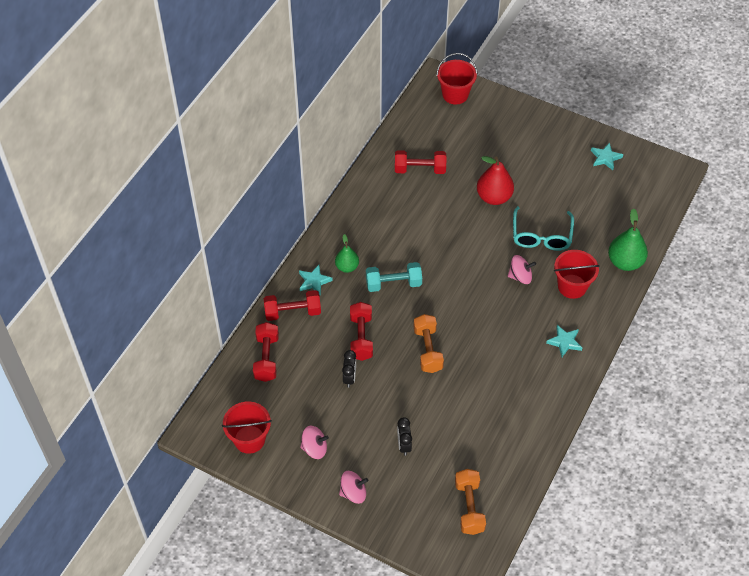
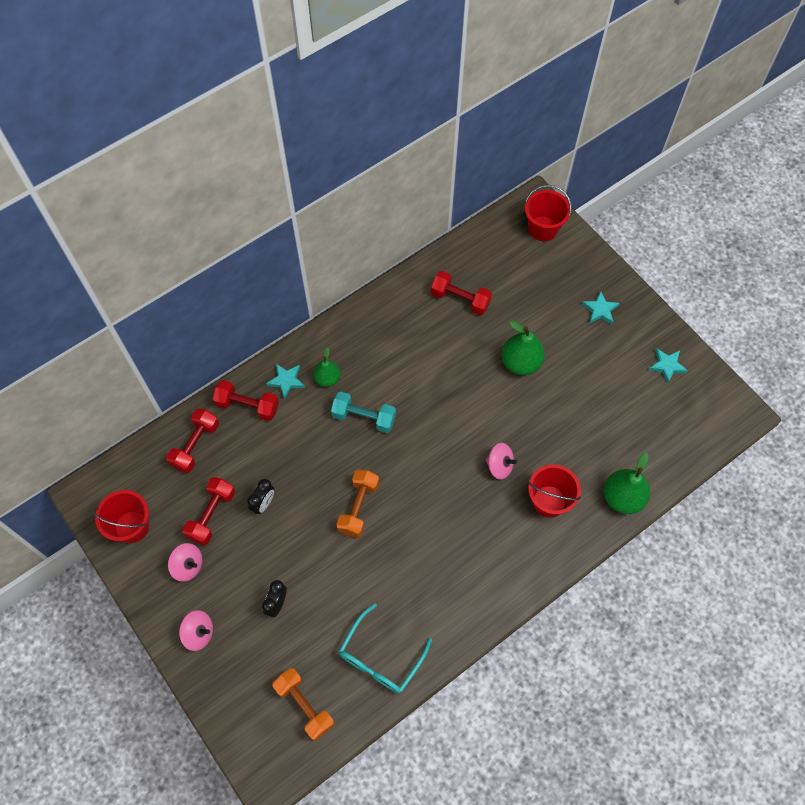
camera: 25 degrees right, 10 degrees up
red dumbbell [350,302,373,361] -> red dumbbell moved to [182,477,235,545]
orange dumbbell [455,469,486,535] -> orange dumbbell turned 60 degrees counterclockwise [272,668,334,741]
red pear [477,156,514,205] -> green pear [501,320,545,375]
turquoise glasses [513,206,574,251] -> turquoise glasses moved to [339,603,432,693]
turquoise star [546,325,582,357] -> turquoise star moved to [582,291,620,324]

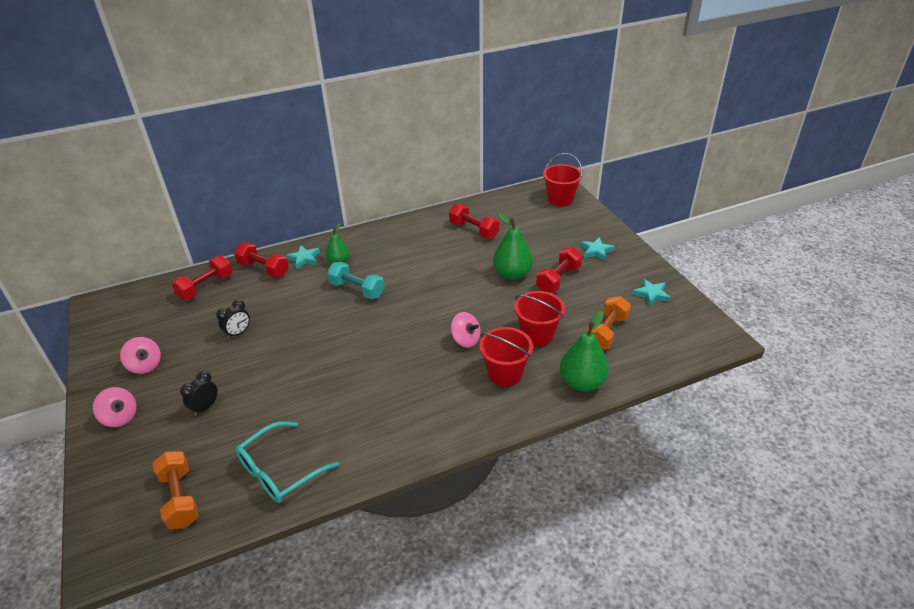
camera: 15 degrees right, 25 degrees down
red bucket [93,490,149,543] -> red bucket moved to [514,291,565,346]
red dumbbell [182,477,235,545] -> red dumbbell moved to [536,247,582,293]
orange dumbbell [336,469,379,538] -> orange dumbbell moved to [587,296,631,350]

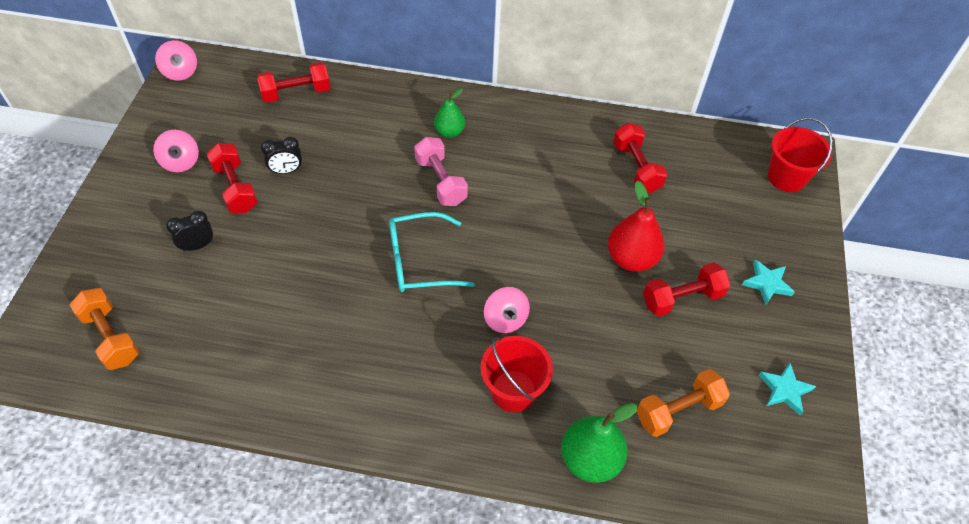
camera: 30 degrees right, 15 degrees up
pink spinning top [93,387,137,427] -> pink spinning top moved to [155,40,197,81]
orange dumbbell [152,451,199,529] -> orange dumbbell turned 45 degrees counterclockwise [70,288,139,370]
red dumbbell [234,243,289,278] -> red dumbbell moved to [206,143,258,213]
turquoise glasses [235,421,339,503] -> turquoise glasses moved to [389,212,475,292]
turquoise star [286,246,320,269] -> none
turquoise dumbbell [327,262,385,299] -> pink dumbbell [414,137,468,206]
green pear [493,213,533,280] -> red pear [608,180,665,272]
red bucket [514,291,565,346] -> none

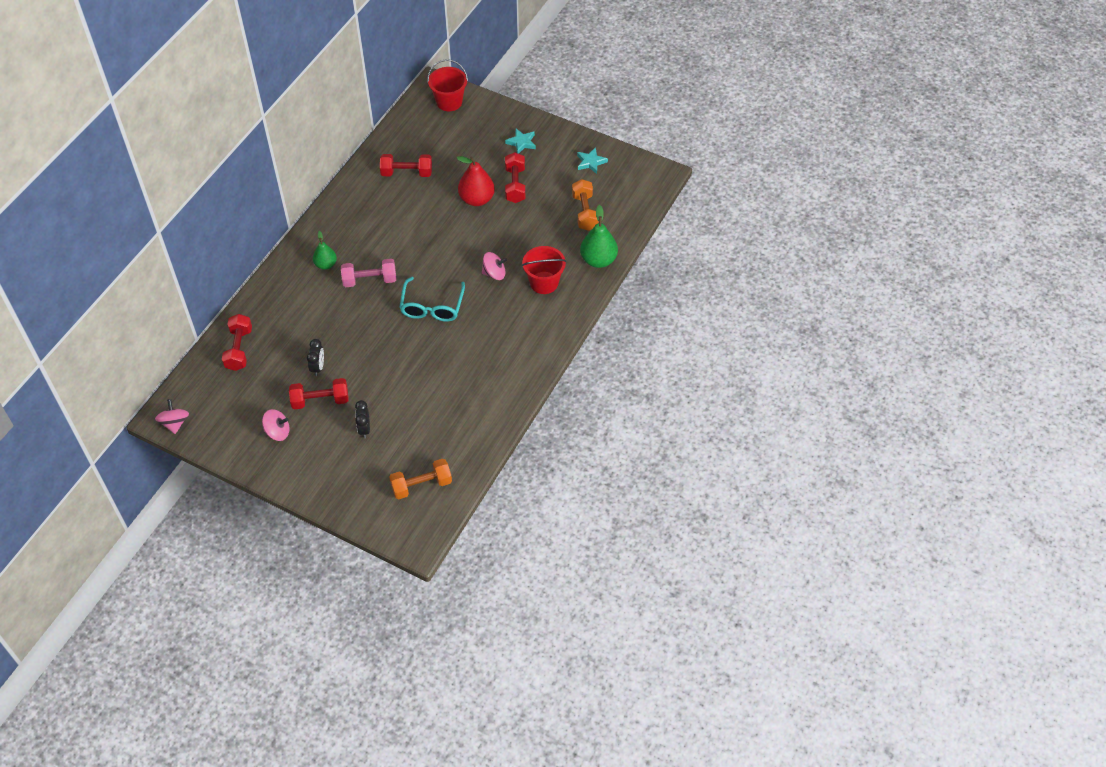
camera: 70 degrees left, 0 degrees up
pink spinning top [155,40,197,81] -> pink spinning top turned 90 degrees counterclockwise [155,399,189,434]

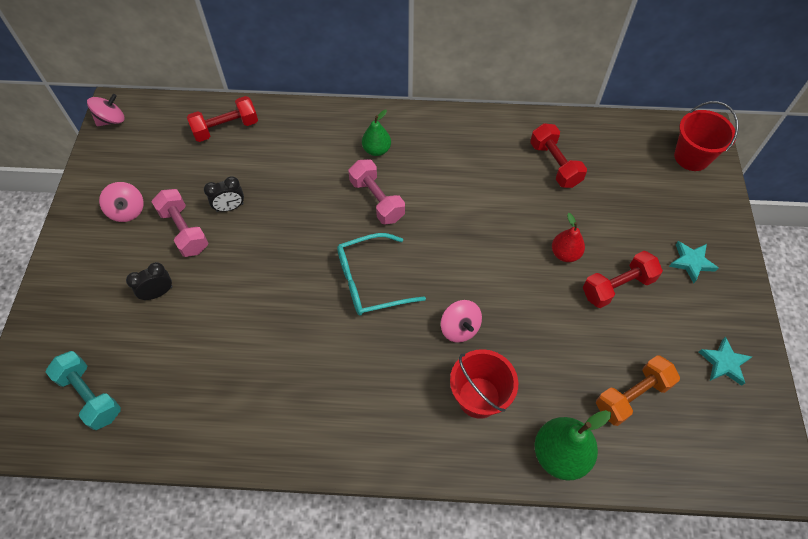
camera: 65 degrees right, 5 degrees up
red dumbbell [289,378,348,410] -> pink dumbbell [152,189,208,257]
orange dumbbell [389,459,452,499] -> turquoise dumbbell [46,351,121,430]
red pear [457,156,495,206] -> red pear [552,213,585,262], size x0.63

